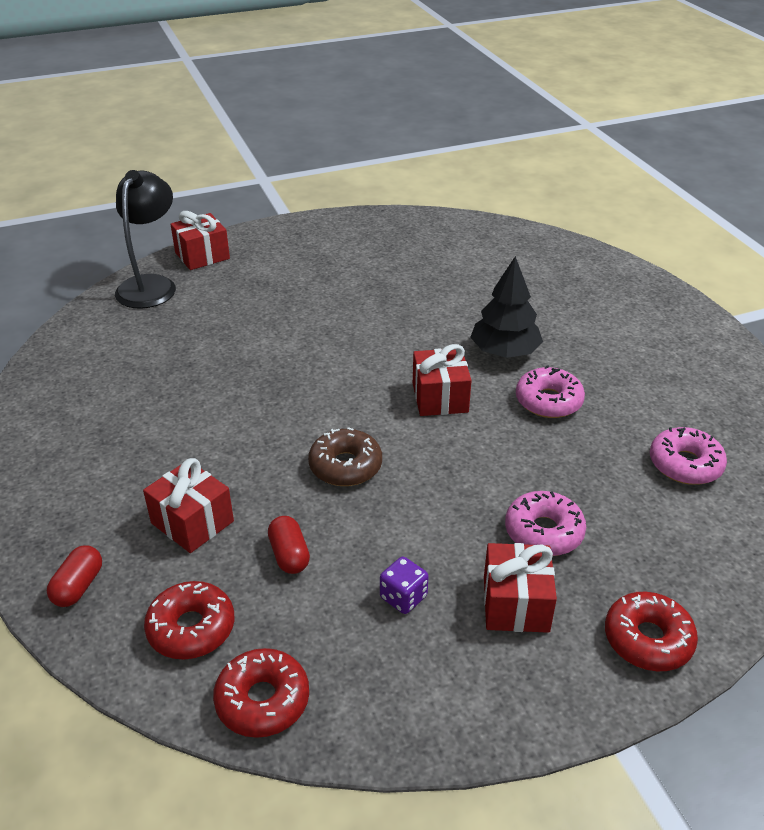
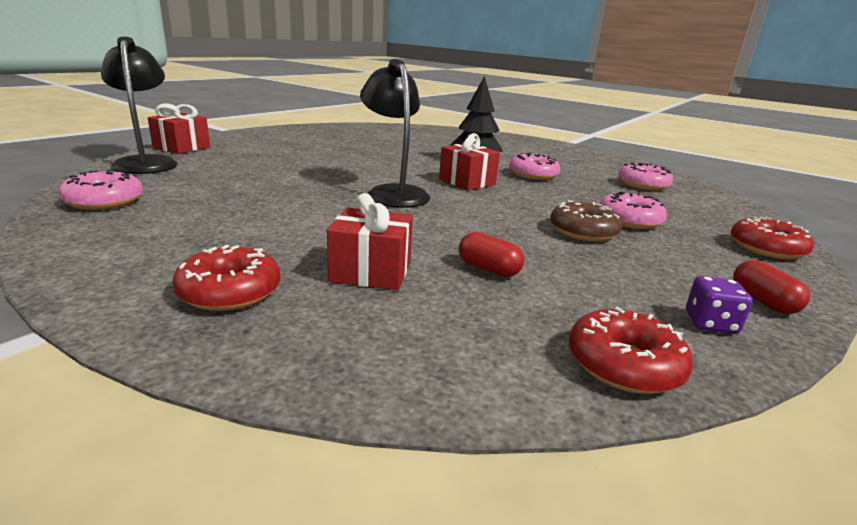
camera: 35 degrees left, 15 degrees down
red capsule [47,545,102,607] -> red capsule moved to [733,260,810,314]
red donut [144,581,234,659] -> red donut moved to [172,245,281,311]
brown donut [308,427,382,486] -> brown donut moved to [550,201,622,242]
purple dice [380,557,429,614] -> purple dice moved to [686,276,753,334]
red gift [484,543,557,633] -> none
none -> pink donut [59,170,143,210]
none -> black lamp [360,59,430,208]

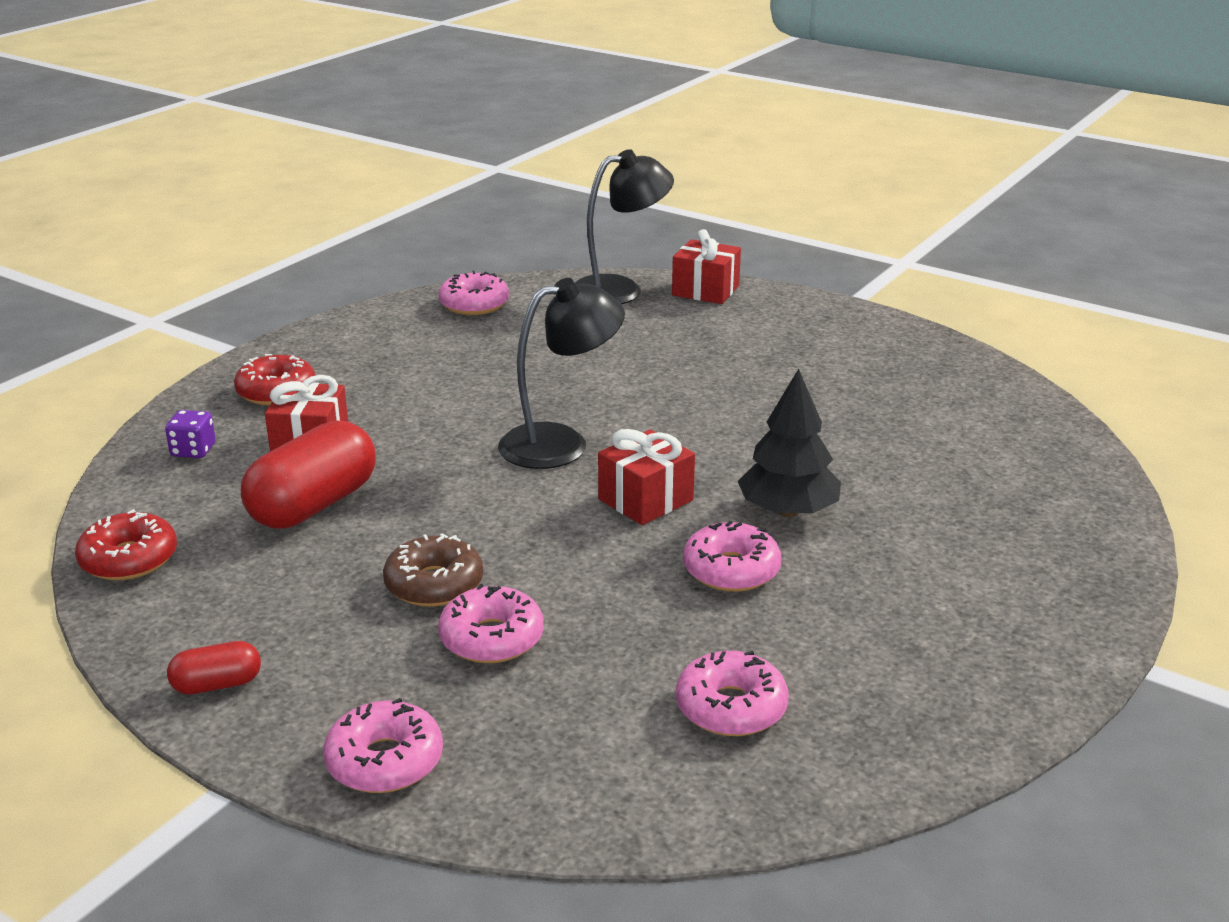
camera: 90 degrees right, 5 degrees up
red capsule [459,232,524,277] -> red capsule [241,420,376,529], size x2.03
purple dice [686,276,753,334] -> purple dice moved to [165,410,216,458]
red donut [731,217,814,260] -> pink donut [323,698,443,793]

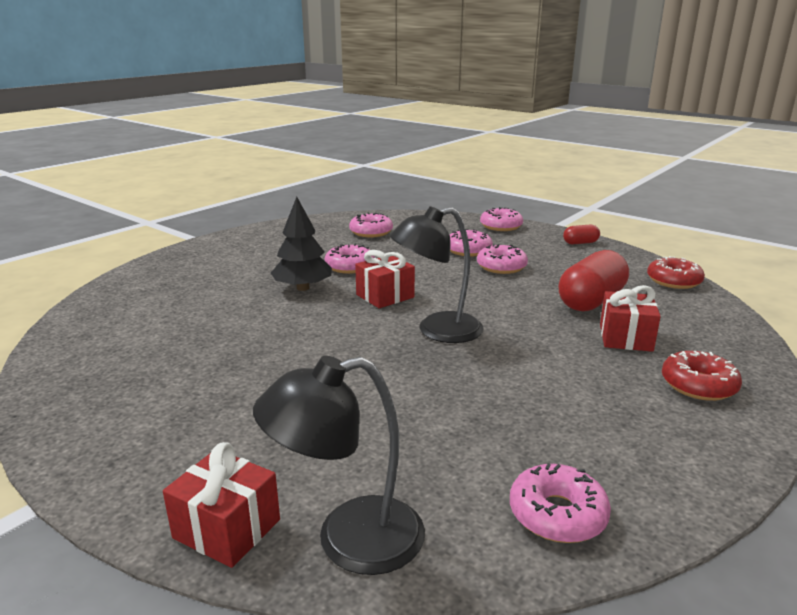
camera: 175 degrees left, 5 degrees down
purple dice [165,410,216,458] -> none
brown donut [383,534,483,607] -> pink donut [477,244,528,274]

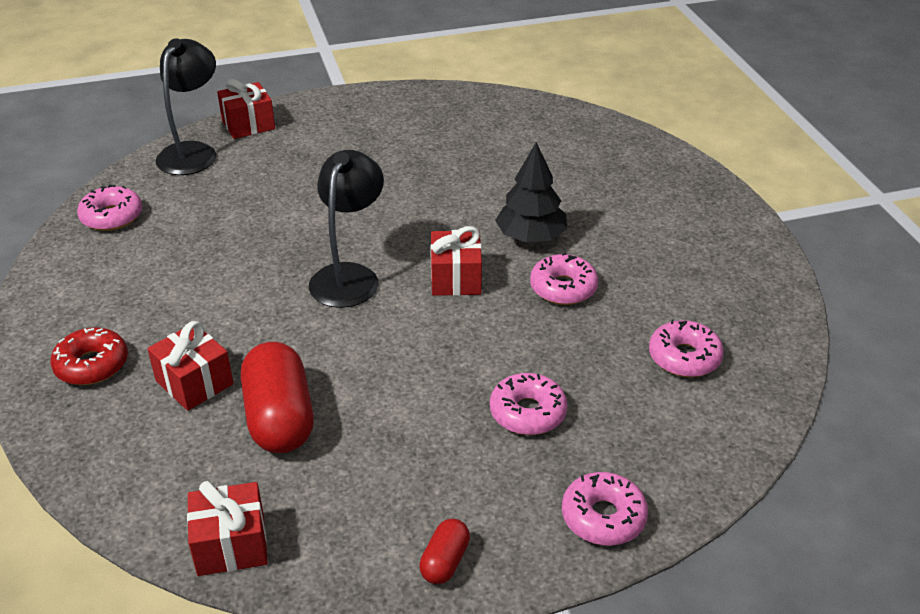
camera: 125 degrees right, 15 degrees up
pink donut [477,244,528,274] -> none
red donut [647,256,705,289] -> red gift [187,481,268,576]

